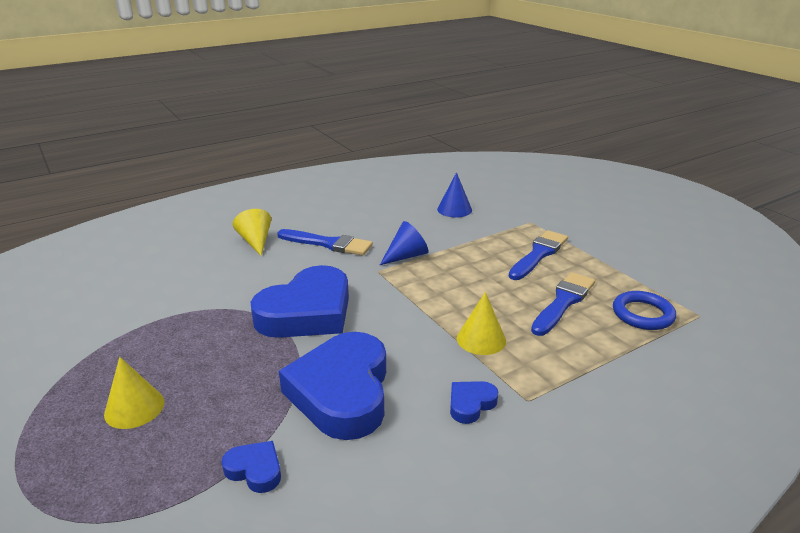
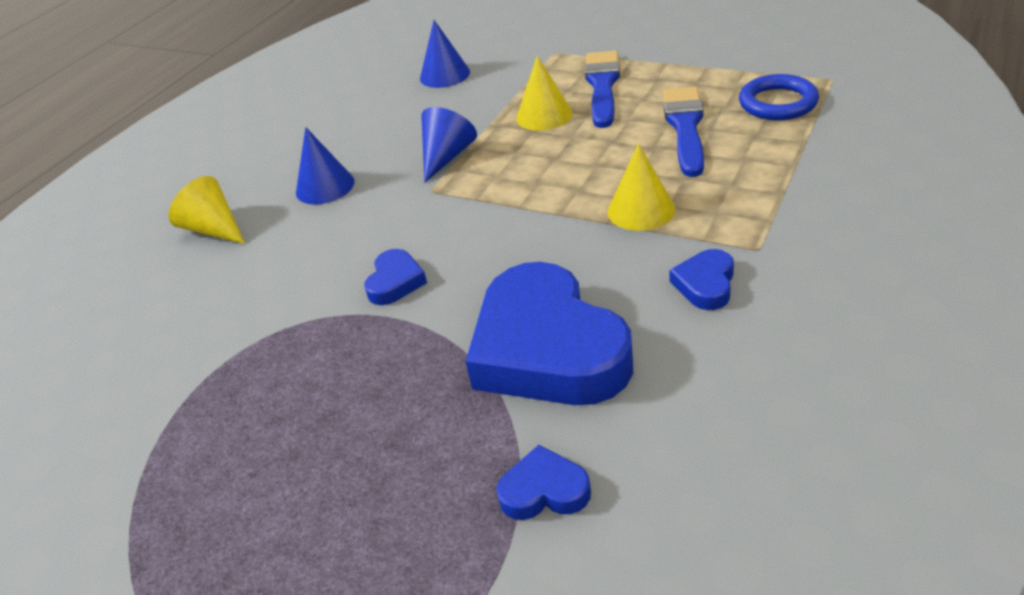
camera: 25 degrees left, 10 degrees up
yellow cone [104,357,165,429] -> yellow cone moved to [516,56,573,131]
blue heart [251,265,349,338] -> blue heart [364,249,427,305], size x0.43
blue brush [277,229,373,256] -> blue cone [296,127,355,204]

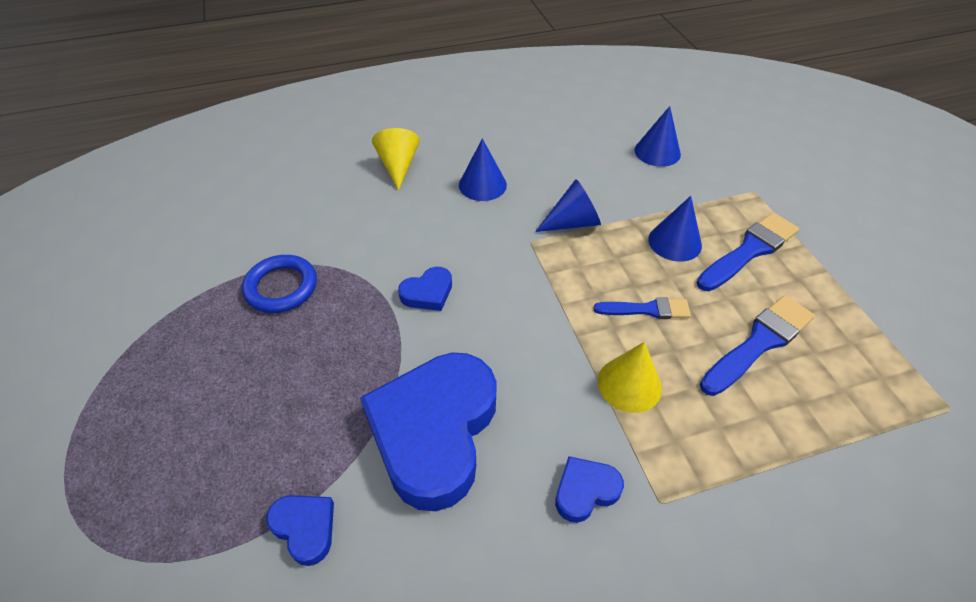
camera: 40 degrees right, 10 degrees up
yellow cone [516,56,573,131] -> blue cone [648,196,702,262]
blue ring [739,74,819,120] -> blue ring moved to [242,255,317,313]
none -> blue brush [594,297,691,319]

